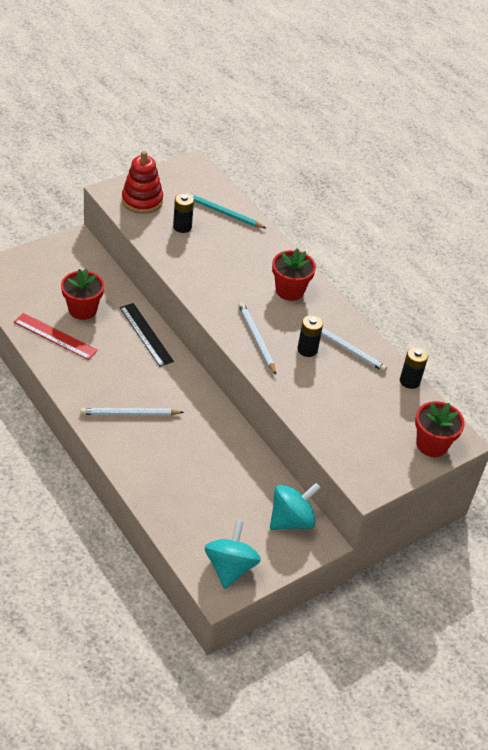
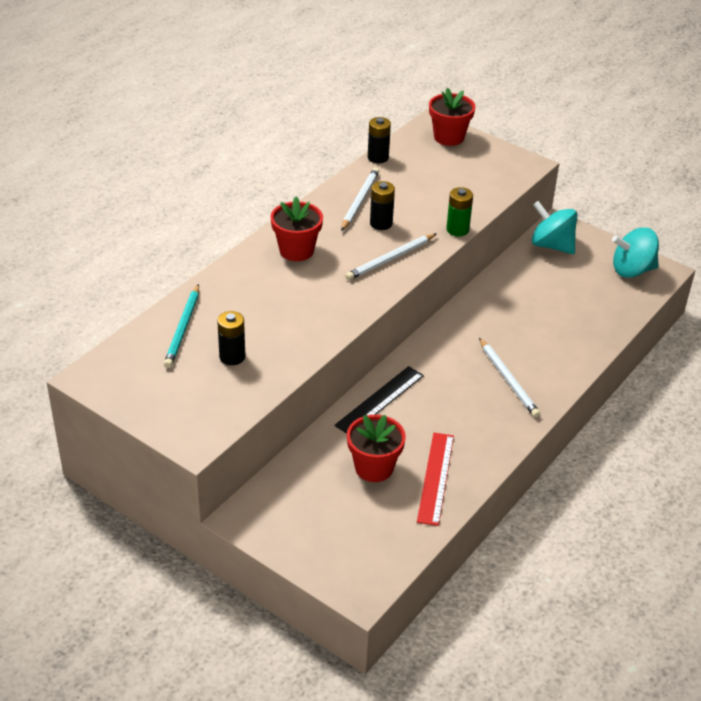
camera: 105 degrees left, 5 degrees down
red stacking toy [122,151,163,214] -> none
none -> green battery [446,187,473,236]

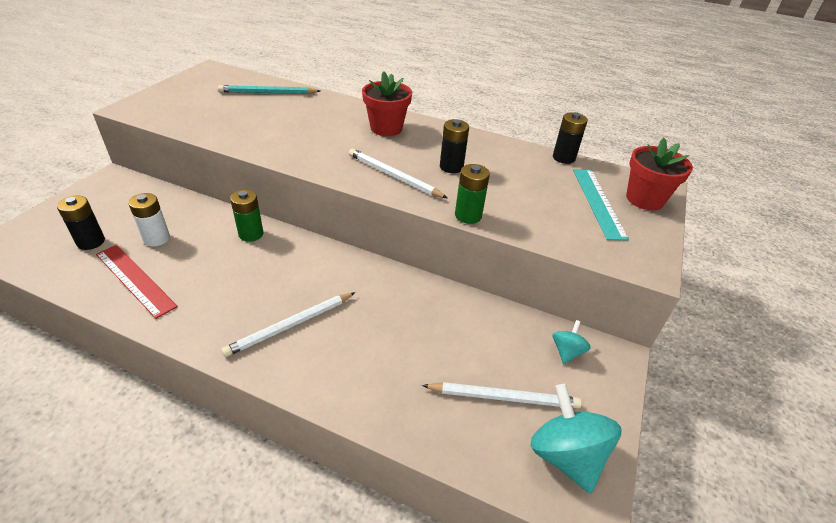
camera: 75 degrees right, 0 degrees up
black battery [217,311,245,365] -> black battery moved to [57,195,105,250]
black ruler [334,366,424,434] -> green battery [230,190,264,242]
white pencil [341,168,379,231] -> white pencil moved to [422,382,582,409]
red flower pot [347,415,406,482] -> white battery [128,193,170,246]
red ruler [417,433,454,526] -> red ruler turned 45 degrees clockwise [96,245,178,319]
turquoise spinning top [532,201,577,254] -> turquoise spinning top [553,320,591,364], size x0.52
none -> turquoise ruler [573,169,629,240]

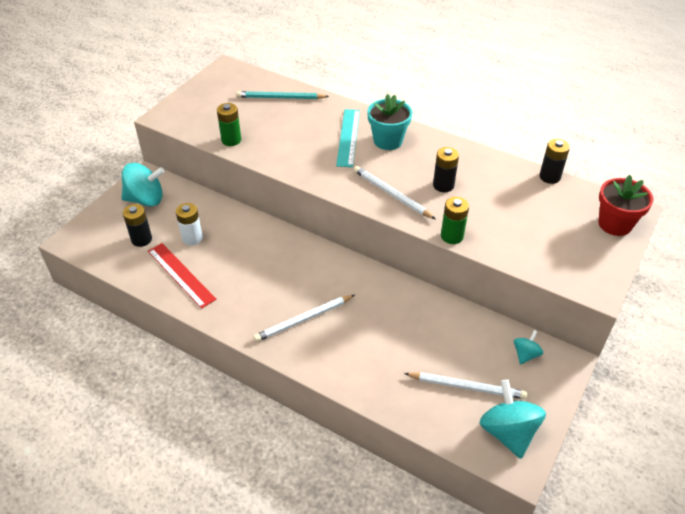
camera: 10 degrees right, 5 degrees up
green battery [230,190,264,242] -> green battery moved to [217,103,241,146]
red flower pot [362,71,412,136] -> turquoise flower pot [367,94,413,150]
turquoise ruler [573,169,629,240] -> turquoise ruler moved to [336,109,360,167]
none -> turquoise spinning top [122,163,165,207]

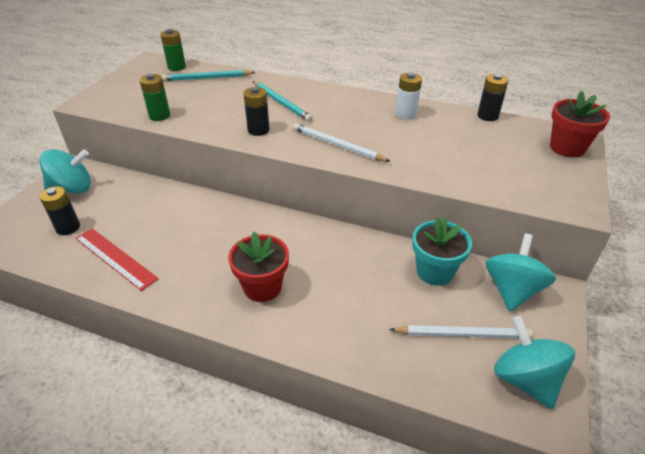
camera: 10 degrees left, 5 degrees down
white battery [176,203,203,246] -> white battery moved to [396,73,422,120]
white pencil [253,295,355,342] -> red flower pot [228,232,289,302]
turquoise ruler [336,109,360,167] -> turquoise pencil [253,81,313,122]
turquoise flower pot [367,94,413,150] -> turquoise flower pot moved to [412,217,472,286]
black battery [433,147,459,192] -> black battery moved to [243,87,270,136]
green battery [441,197,469,244] -> green battery moved to [160,29,186,71]
turquoise spinning top [514,330,543,365] -> turquoise spinning top [486,234,556,311], size x1.91

